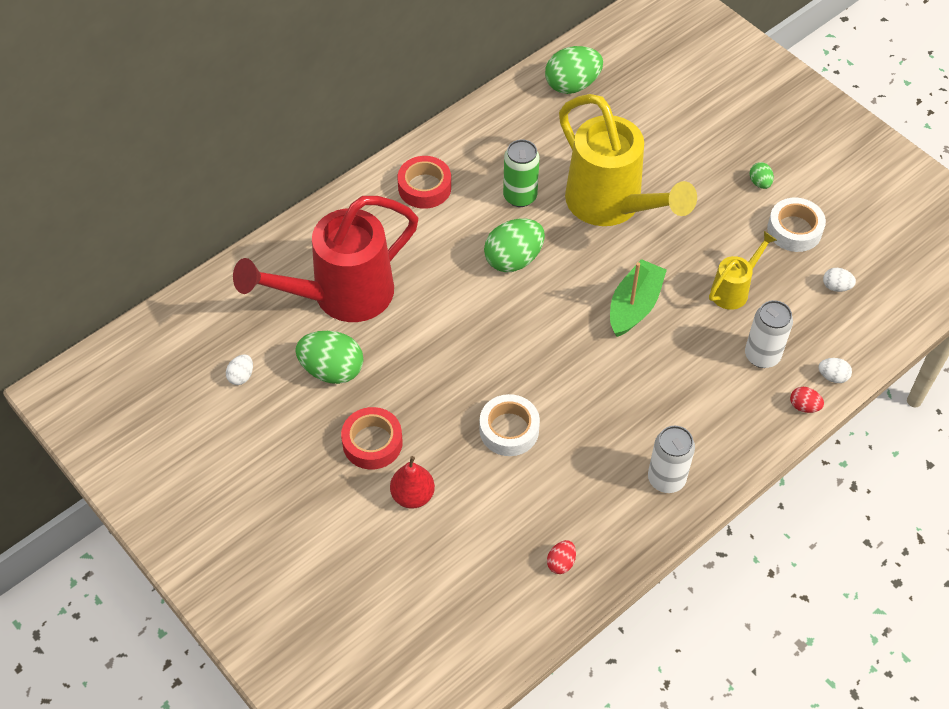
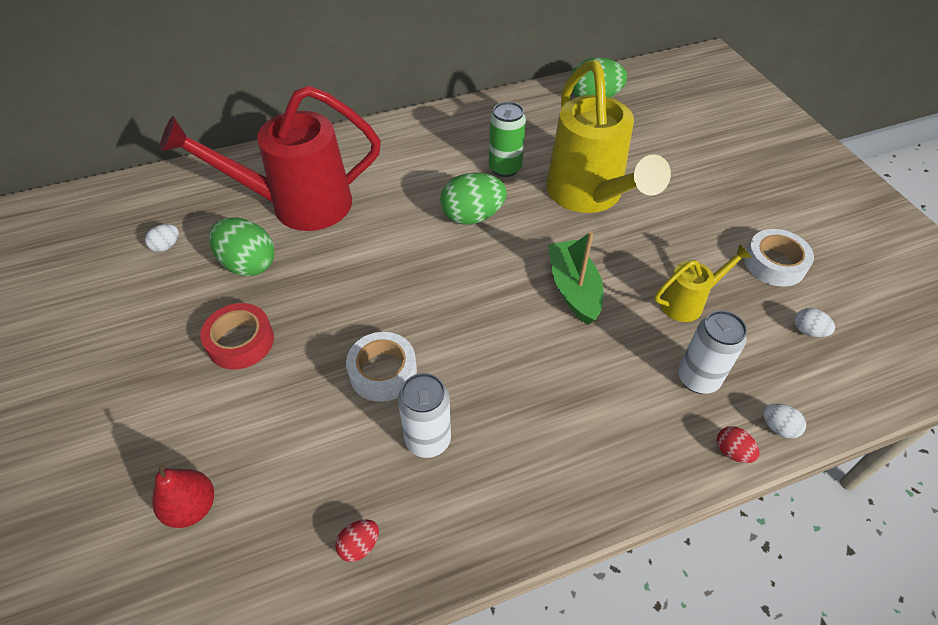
camera: 20 degrees right, 5 degrees down
red pear [390,456,435,509] -> red pear moved to [152,463,214,528]
red tape [398,156,451,209] -> none
green boat [610,259,667,337] -> green boat turned 60 degrees counterclockwise [548,231,603,325]
white can [648,426,695,493] -> white can moved to [398,373,451,458]
green egg [749,162,774,189] -> none

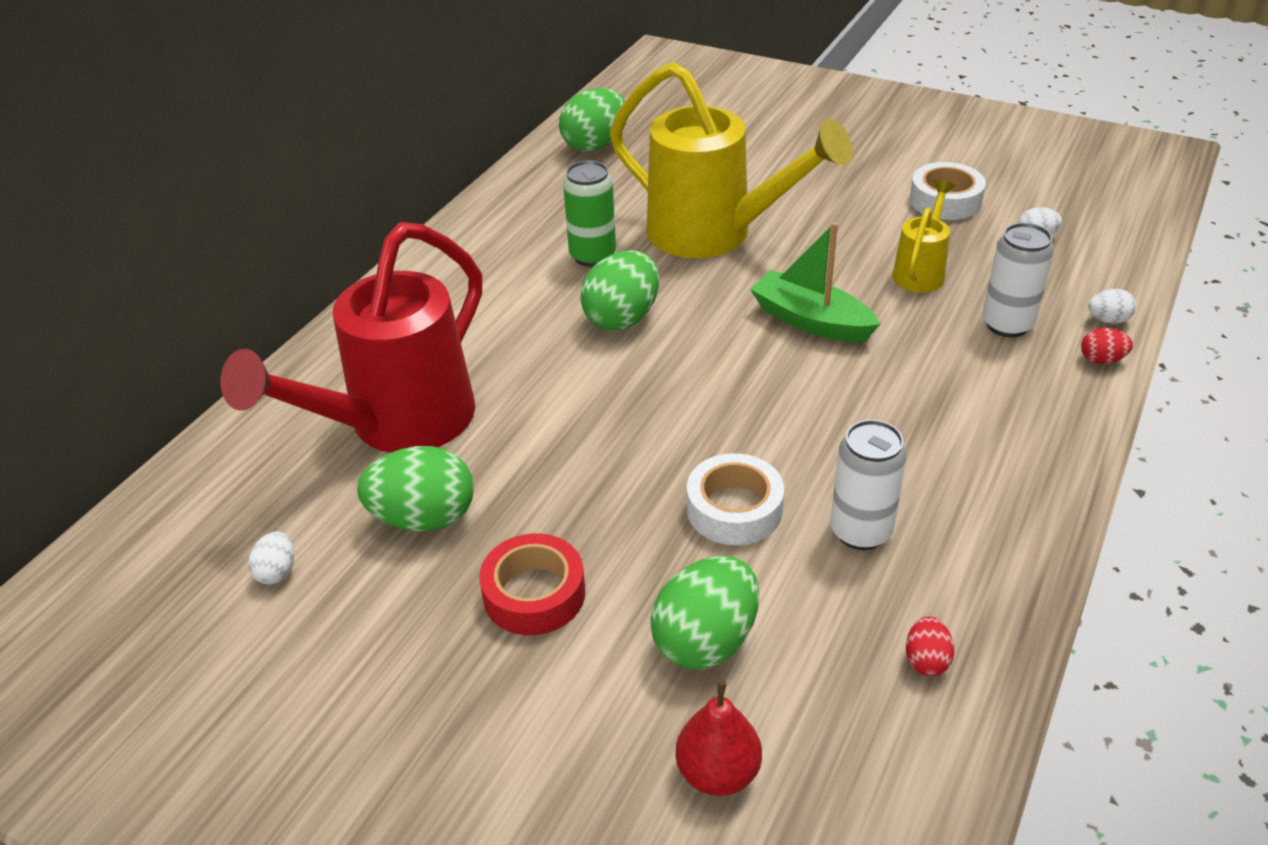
camera: 40 degrees left, 10 degrees down
none -> green egg [650,556,759,669]

